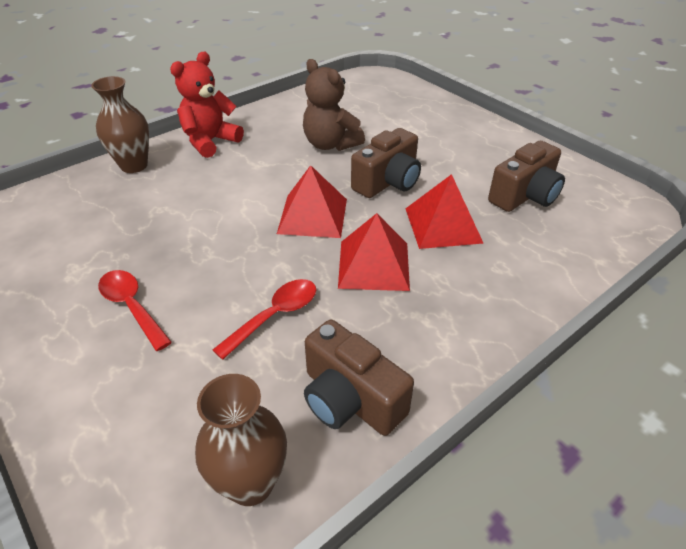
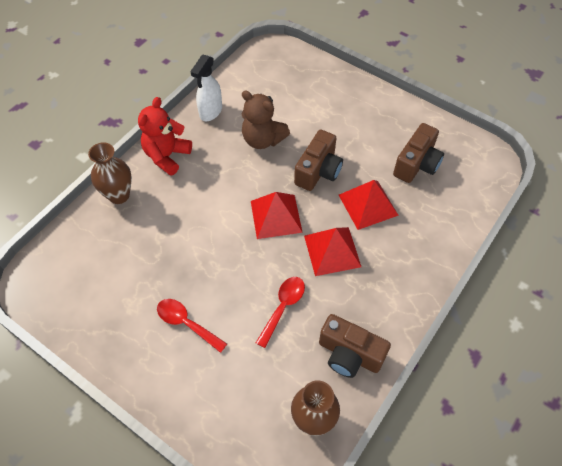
camera: 15 degrees left, 15 degrees up
none -> white spray bottle [190,55,222,121]

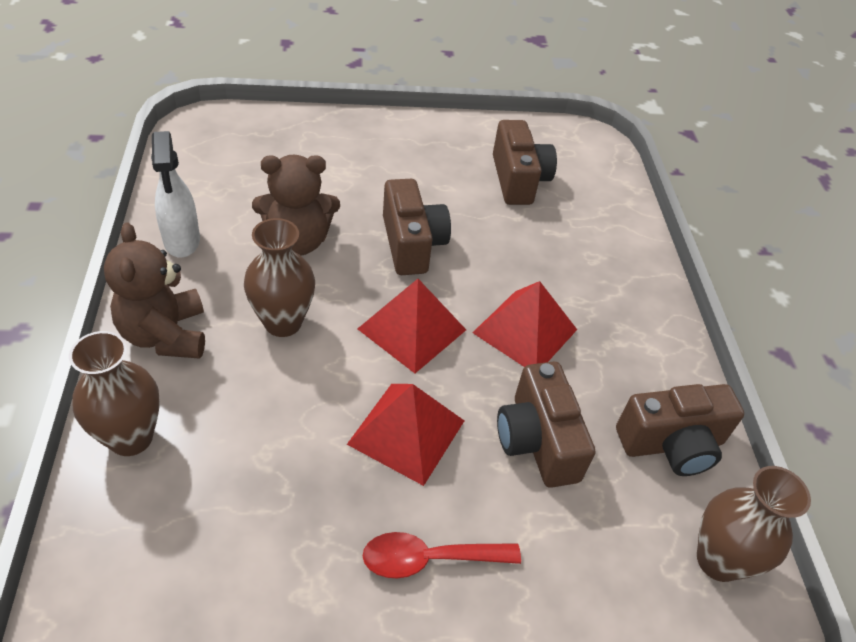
camera: 45 degrees left, 10 degrees down
red teddy bear [138,97,192,176] -> brown teddy bear [104,222,205,359]
red spoon [256,277,305,348] -> brown camera [497,361,595,488]
red pyramid [339,180,399,230] -> red pyramid moved to [347,384,464,486]
none -> brown vase [244,218,315,337]

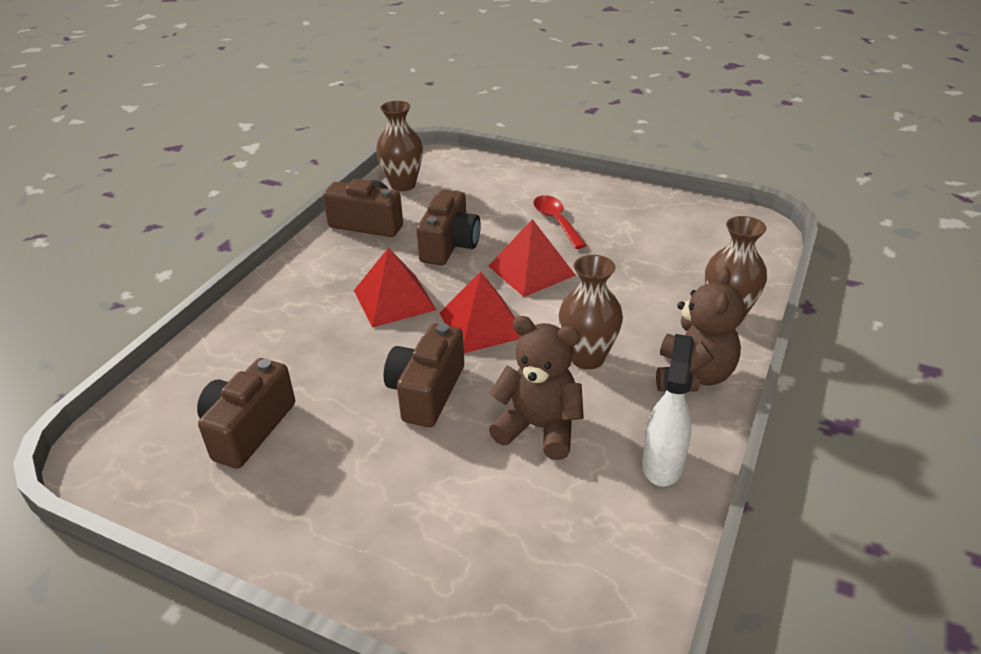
camera: 145 degrees left, 10 degrees down
red spoon [363,532,521,579] -> red spoon turned 135 degrees counterclockwise [533,195,587,249]

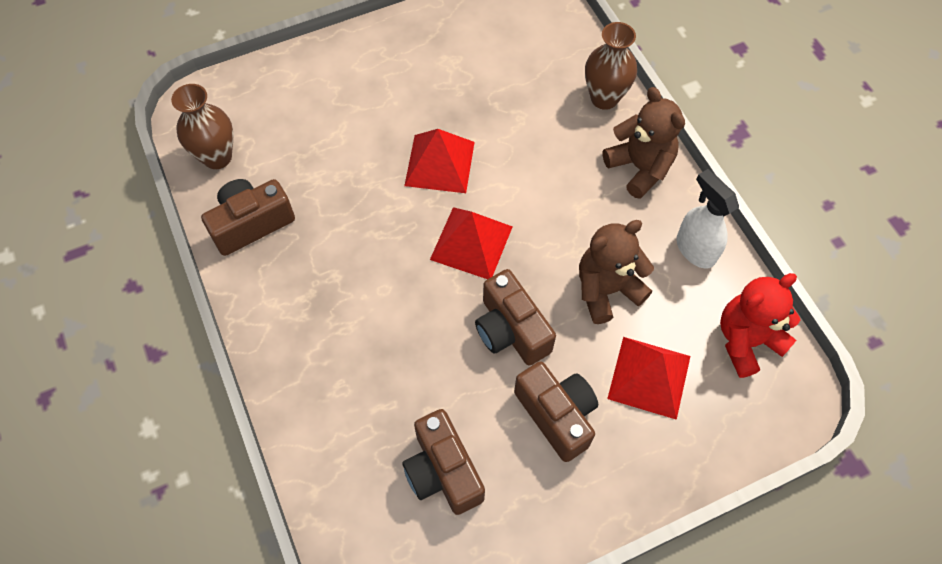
camera: 50 degrees left, 25 degrees up
red pyramid [354,248,437,328] -> red pyramid moved to [607,337,690,420]
brown camera [416,190,481,265] -> brown camera moved to [514,361,598,462]
red spoon [533,195,587,249] -> none
brown vase [559,255,623,370] -> none
none -> red teddy bear [720,273,800,378]

